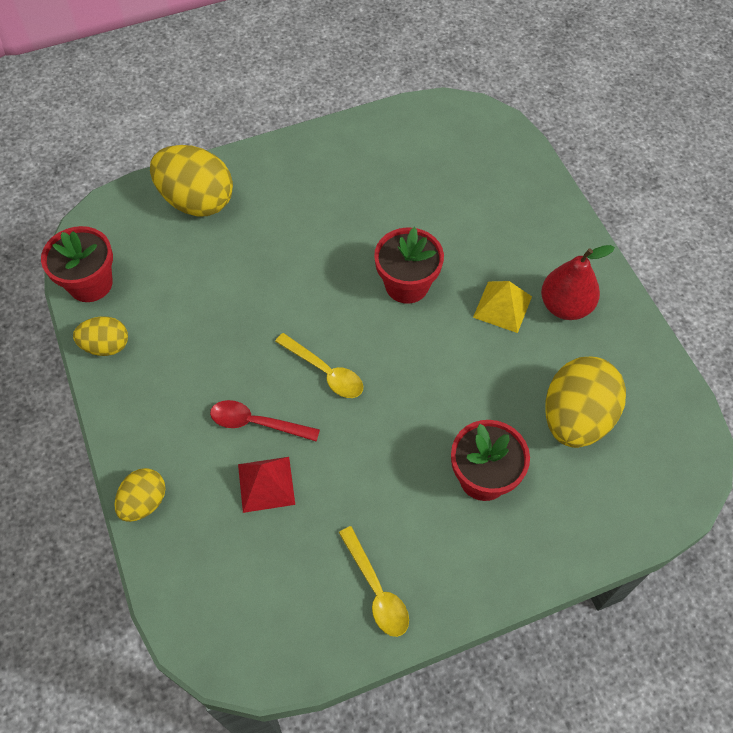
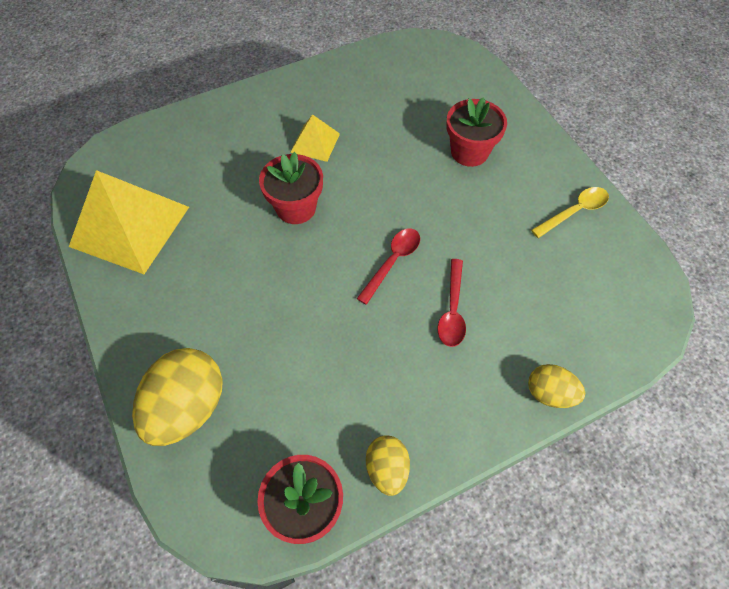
camera: 95 degrees left, 0 degrees up
red pyramid [238,457,295,513] -> none
yellow spoon [275,333,363,398] -> red spoon [357,228,420,305]
red pear [541,245,615,320] -> none
yellow egg [545,357,626,448] -> none
none -> yellow pyramid [69,170,189,274]

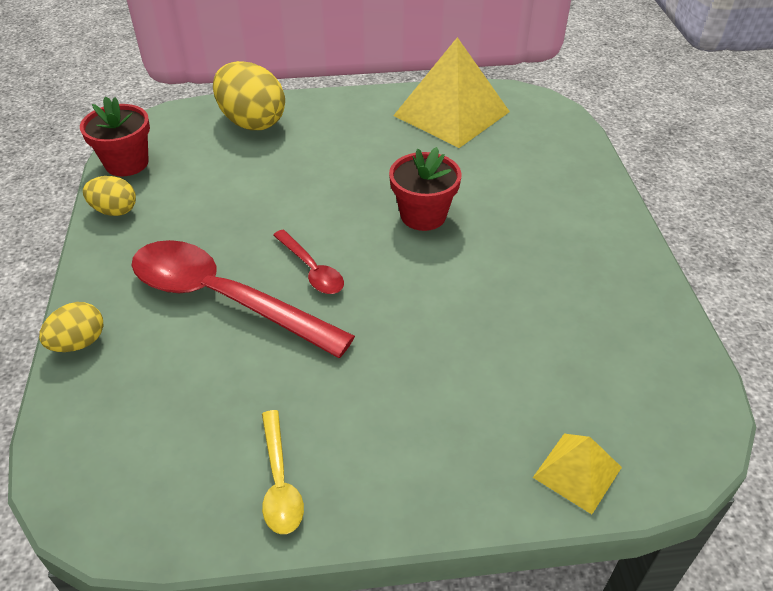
camera: 110 degrees right, 15 degrees down
yellow pyramid [290,114,340,162] -> yellow pyramid moved to [533,434,622,514]
red spoon [438,259,466,347] -> red spoon [131,240,355,358], size x2.11
red flower pot [446,97,507,167] -> none

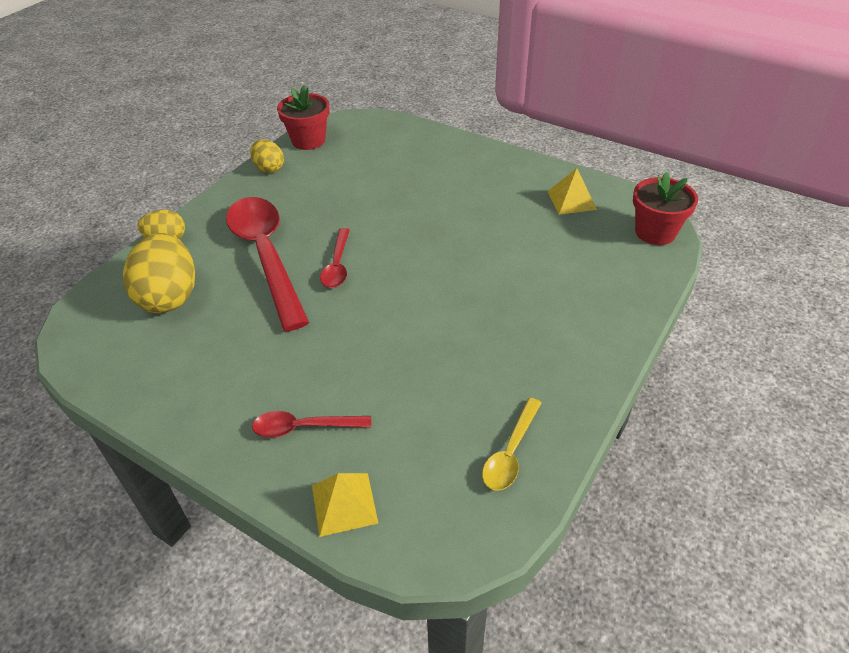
camera: 40 degrees right, 0 degrees up
yellow egg [213,61,285,130] -> yellow egg moved to [123,233,195,313]
yellow spoon [262,410,304,534] -> yellow spoon moved to [482,398,541,491]
red flower pot [389,147,462,231] -> red flower pot moved to [633,172,698,245]
yellow pyramid [393,37,510,148] -> yellow pyramid [547,168,597,215], size x0.49
none -> red spoon [252,411,371,438]

